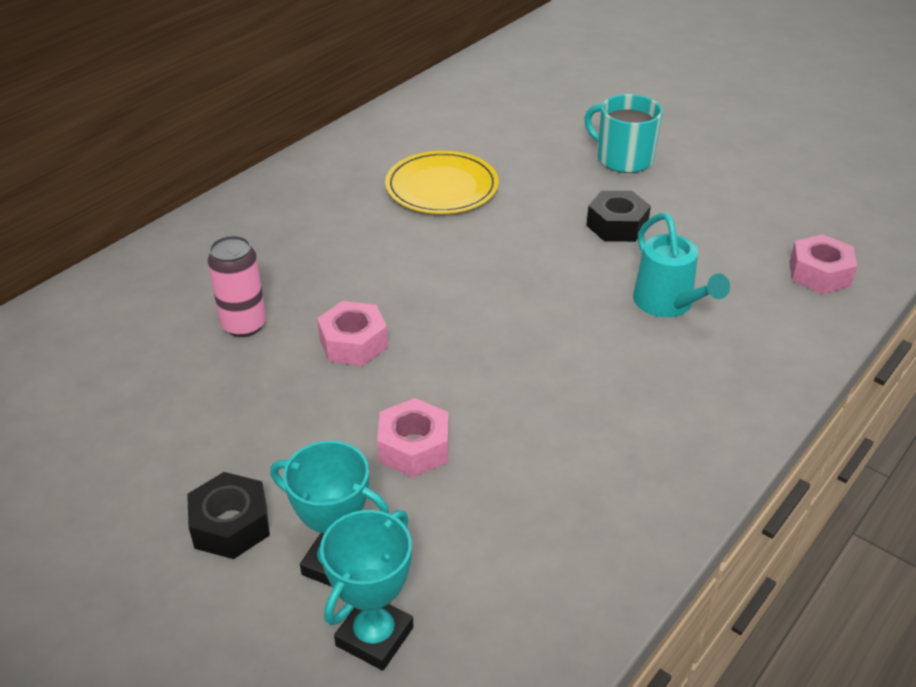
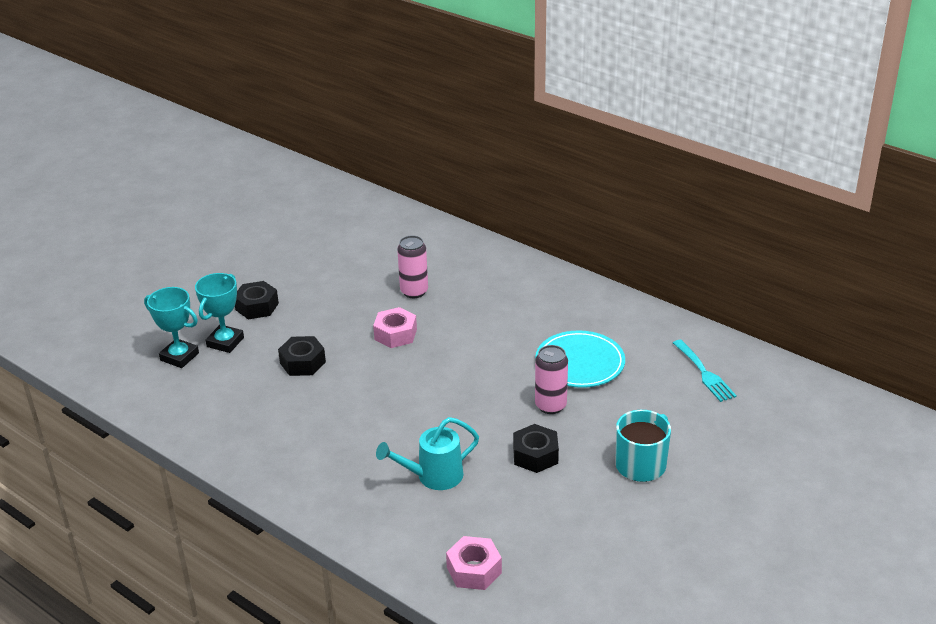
camera: 90 degrees right, 5 degrees down
pink nut [377,398,449,478] -> black nut [278,336,326,376]
yellow plate [385,151,499,214] -> turquoise plate [535,330,625,388]
none -> pink can [535,345,568,414]
none -> turquoise fork [673,340,737,402]

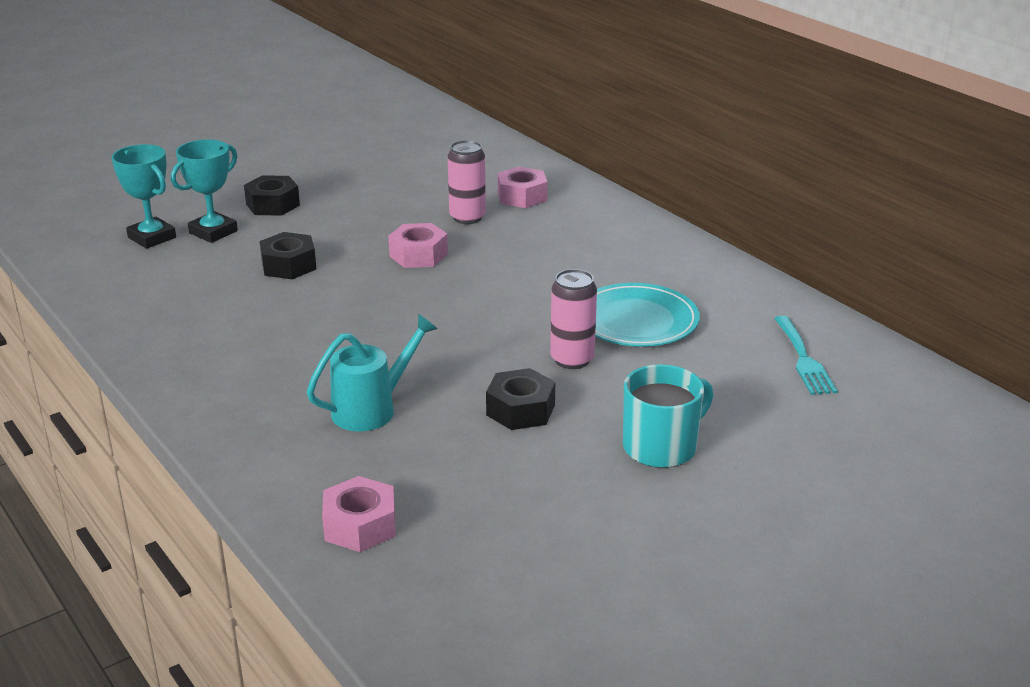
camera: 15 degrees right, 5 degrees down
turquoise watering can [376,417,479,490] -> turquoise watering can turned 150 degrees clockwise [307,314,438,432]
none -> pink nut [498,167,547,208]

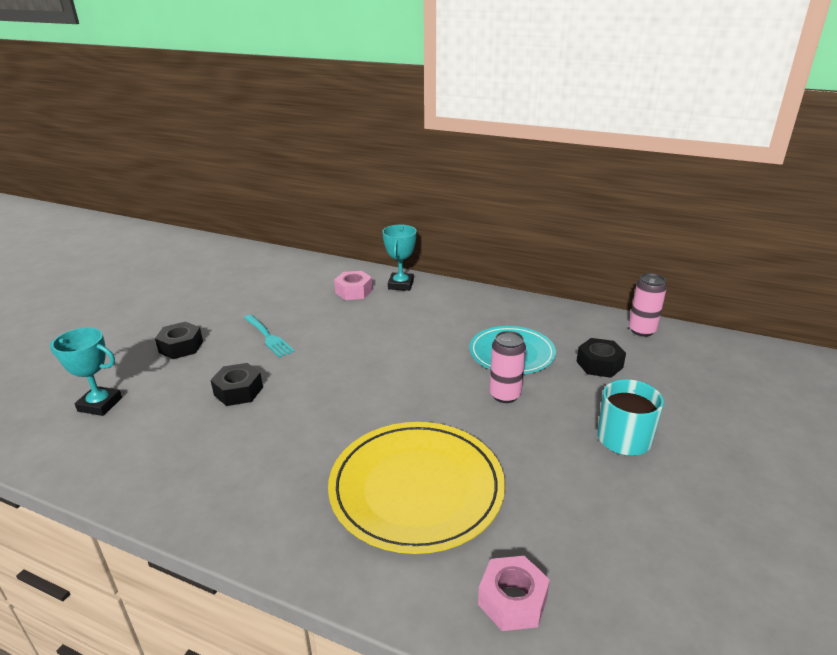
camera: 30 degrees left, 0 degrees up
turquoise trophy [171,139,238,243] -> turquoise trophy moved to [382,225,417,291]
turquoise watering can [307,314,438,432] -> yellow plate [328,422,505,554]
pink nut [388,223,448,268] -> none
pink can [448,140,486,224] -> pink can moved to [629,273,667,337]
black nut [486,368,555,430] -> black nut moved to [576,338,626,378]
turquoise fork [774,316,838,395] -> turquoise fork moved to [244,314,295,358]

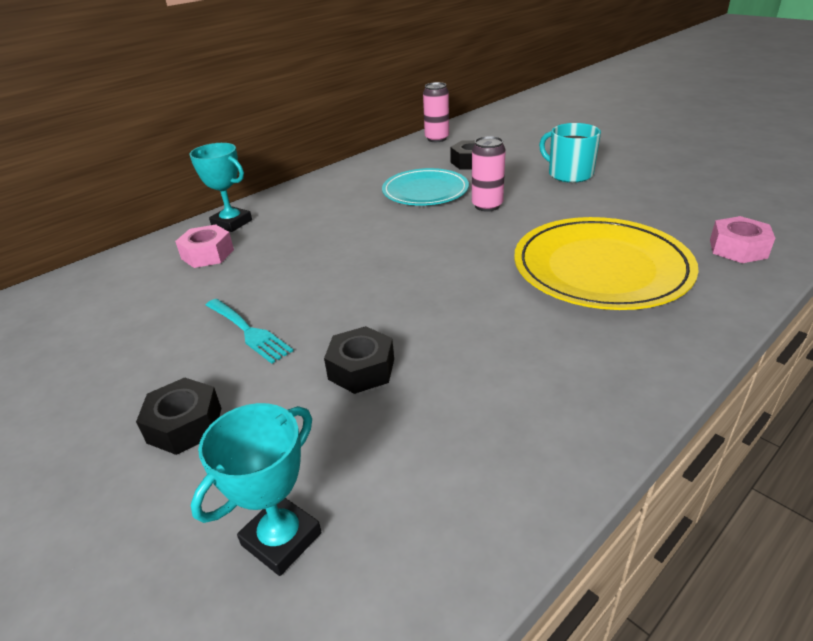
camera: 65 degrees left, 5 degrees up
turquoise fork [244,314,295,358] -> turquoise fork turned 60 degrees clockwise [206,299,293,364]

